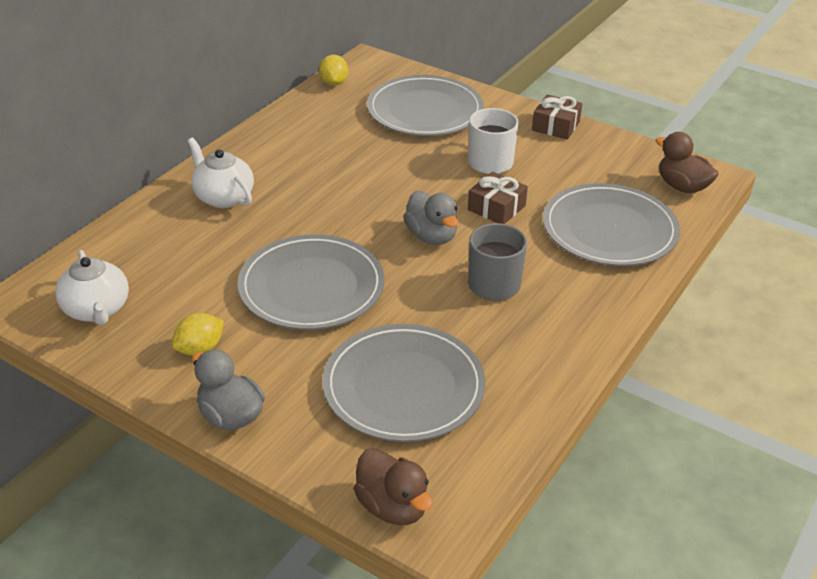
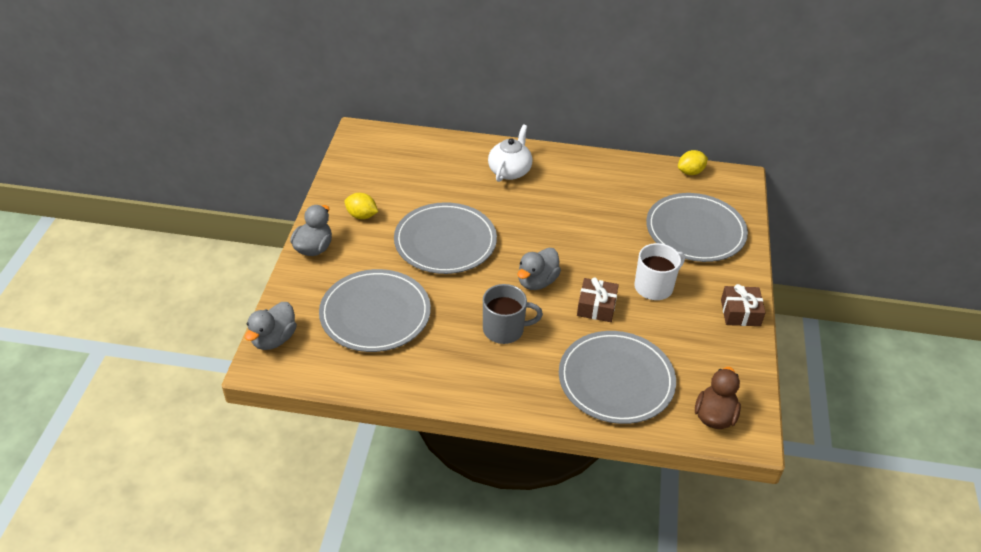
camera: 65 degrees right, 5 degrees up
white teapot [55,250,129,325] -> none
brown duck [354,448,433,525] -> grey duck [245,302,297,350]

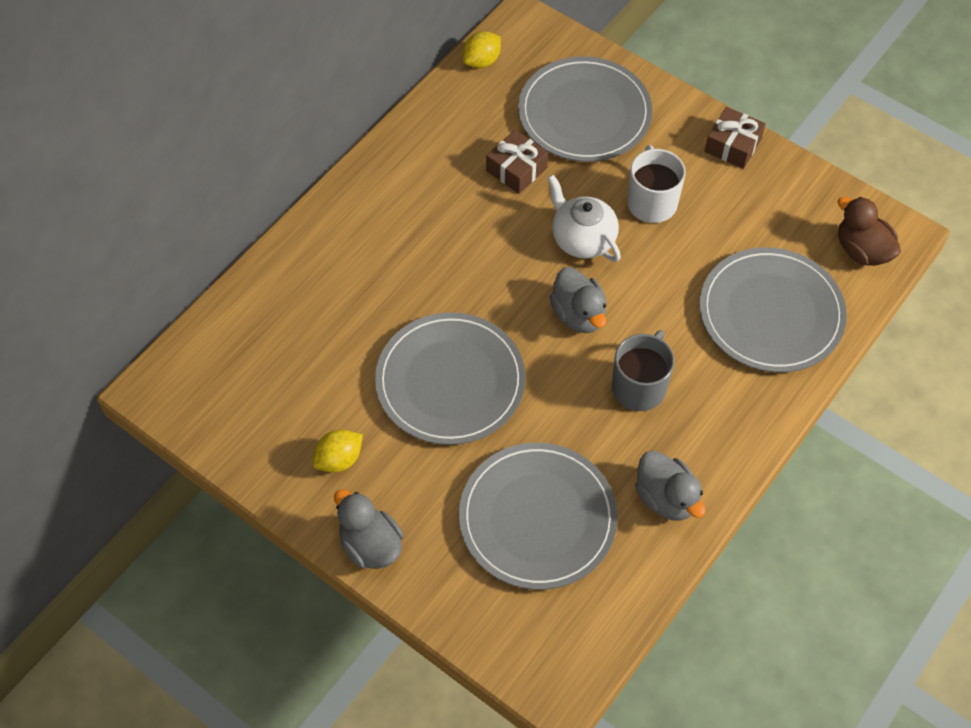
camera: 60 degrees left, 15 degrees up
grey duck [245,302,297,350] -> grey duck moved to [635,451,705,521]
white teapot [488,125,532,182] -> white teapot moved to [547,175,621,262]
brown gift [577,277,619,322] -> brown gift moved to [486,130,548,194]
yellow lemon [678,150,708,175] -> yellow lemon turned 45 degrees clockwise [463,31,501,68]

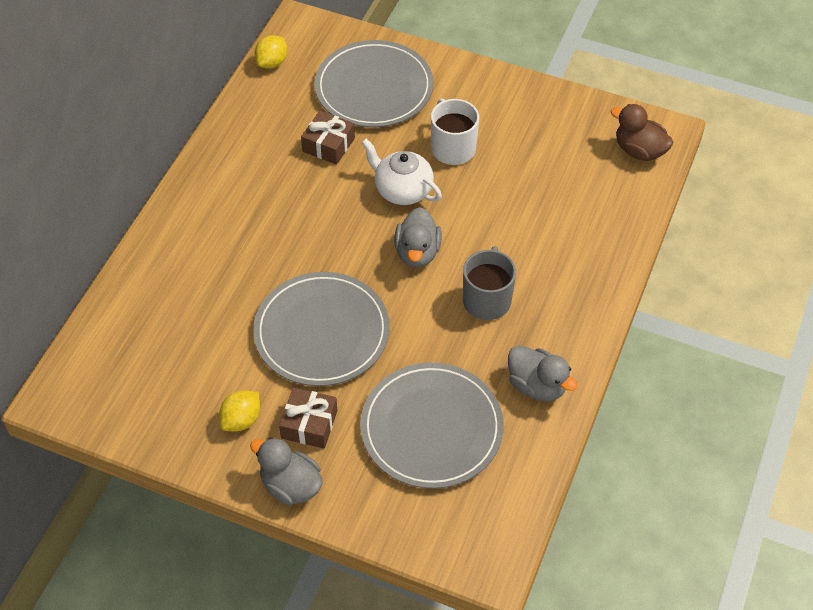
camera: 15 degrees left, 5 degrees down
grey duck [549,267,607,333] -> grey duck turned 45 degrees clockwise [394,207,442,268]
grey plate [699,247,847,372] -> none
brown gift [705,107,766,169] -> brown gift moved to [279,388,338,448]

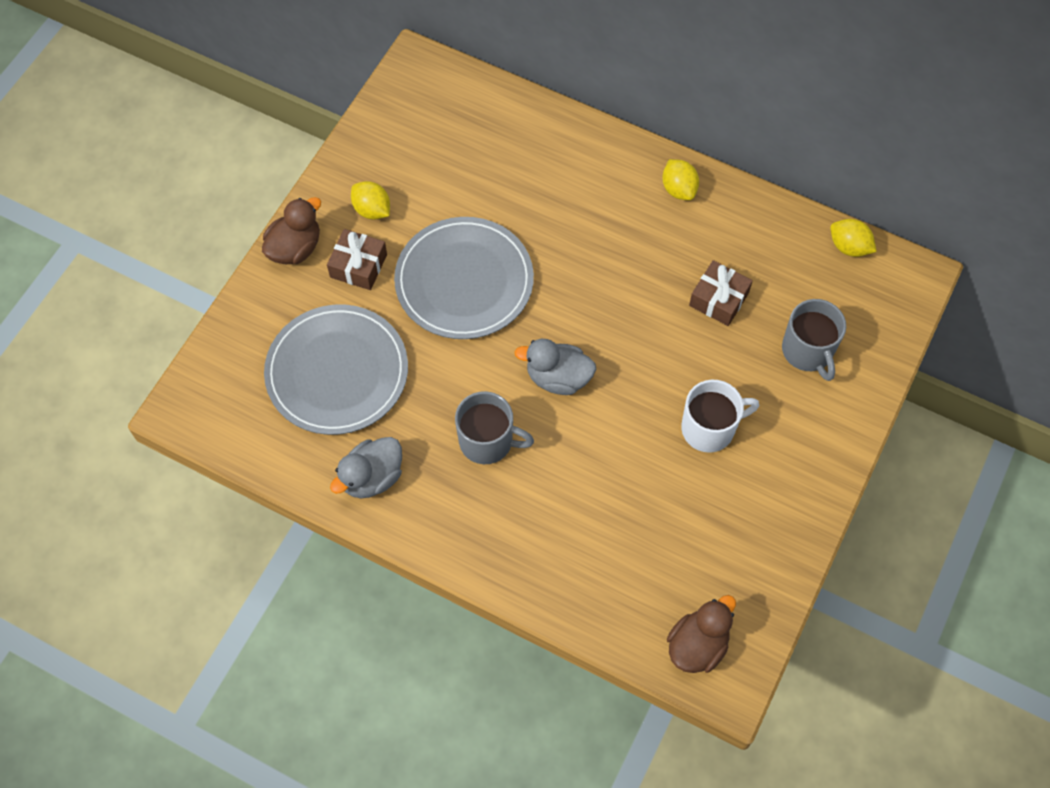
camera: 95 degrees right, 10 degrees up
grey duck [250,437,322,505] -> brown duck [262,197,321,264]
grey plate [315,40,433,127] -> grey mug [782,299,846,381]
white teapot [361,139,442,205] -> none
none -> yellow lemon [662,159,699,200]

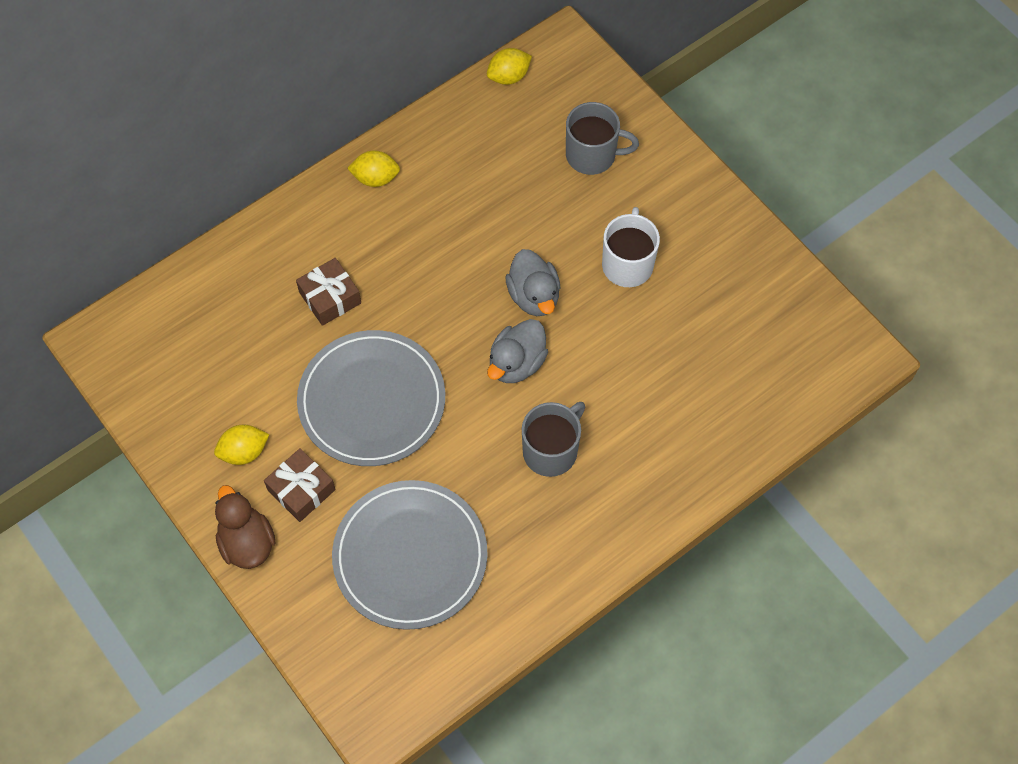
camera: 65 degrees left, 0 degrees up
grey duck [330,437,402,498] -> grey duck moved to [505,249,560,316]
brown duck [667,595,736,673] -> none
brown gift [689,260,753,326] -> brown gift moved to [296,258,361,326]

